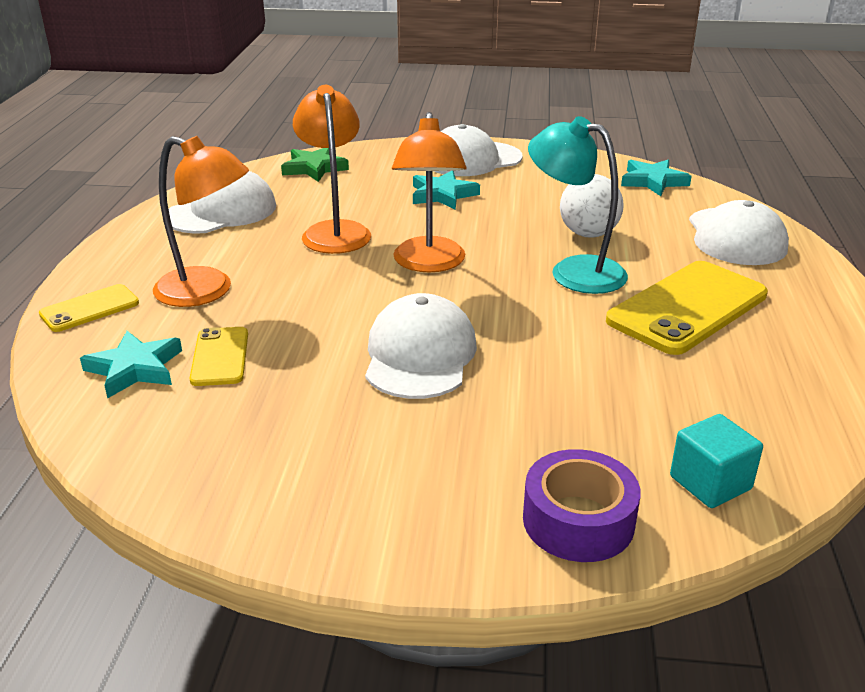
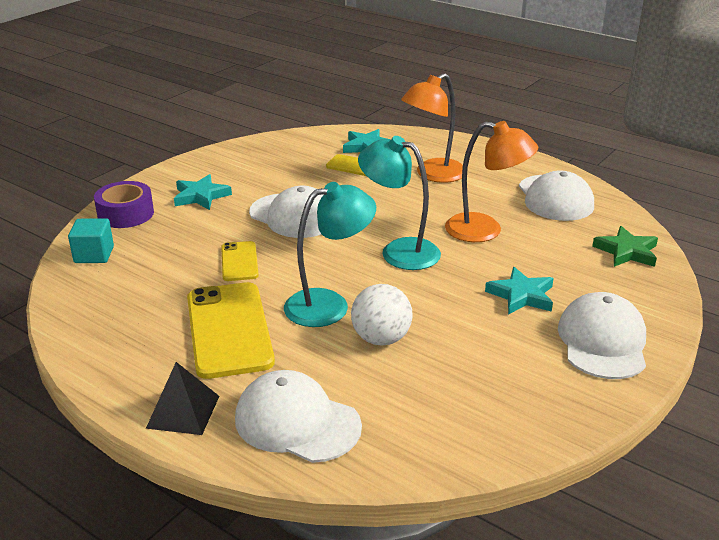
camera: 120 degrees right, 0 degrees up
yellow phone [39,284,139,332] -> yellow phone moved to [221,241,259,281]
orange lamp [392,112,467,273] -> turquoise lamp [358,136,441,270]
turquoise star [621,160,692,196] -> turquoise star moved to [174,174,232,210]
none -> black pyramid [146,362,219,435]

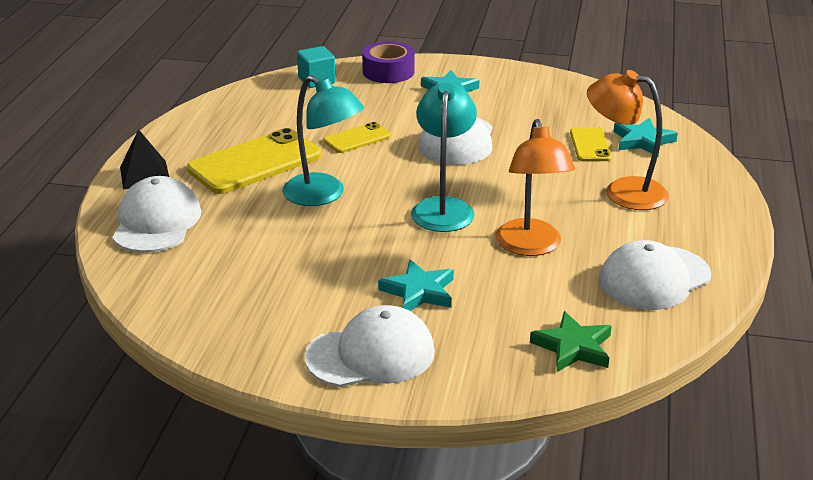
camera: 65 degrees right, 0 degrees up
white ball [351,284,412,346] -> none

